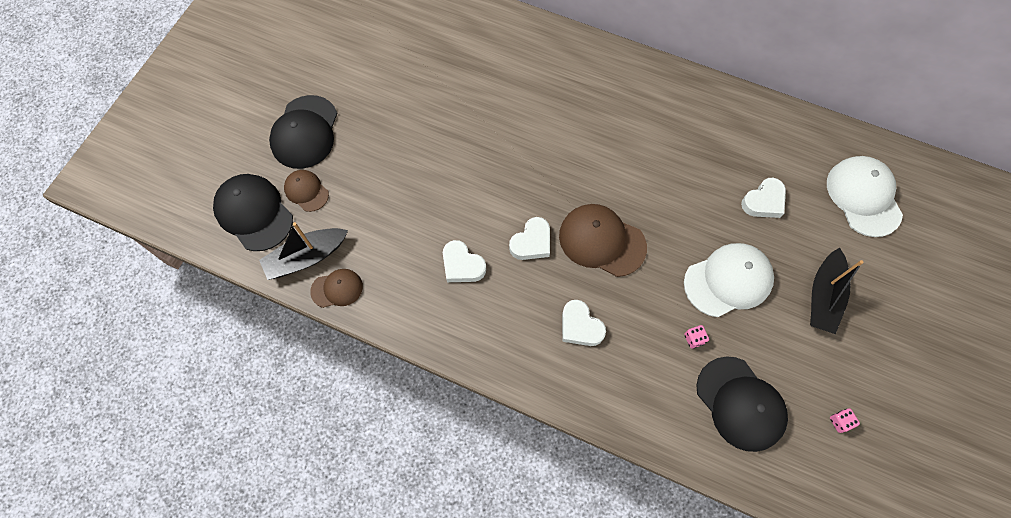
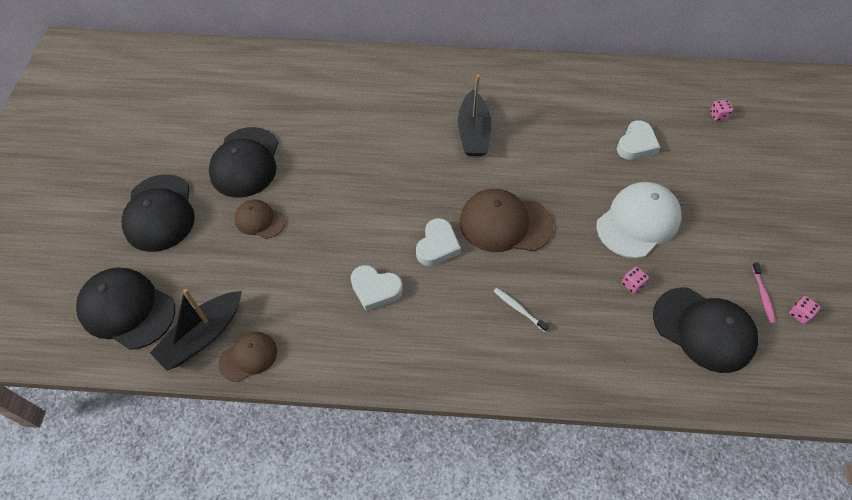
camera: 20 degrees left, 10 degrees down
brown cap [284,170,329,212] -> brown cap moved to [234,200,286,239]
white heart [562,300,606,346] -> white toothbrush [494,288,549,332]
black boat [810,248,864,334] -> black boat moved to [458,75,491,156]
white cap [827,156,903,237] -> pink dice [710,100,733,121]
none -> black cap [209,127,278,198]
none -> pink toothbrush [752,262,776,324]

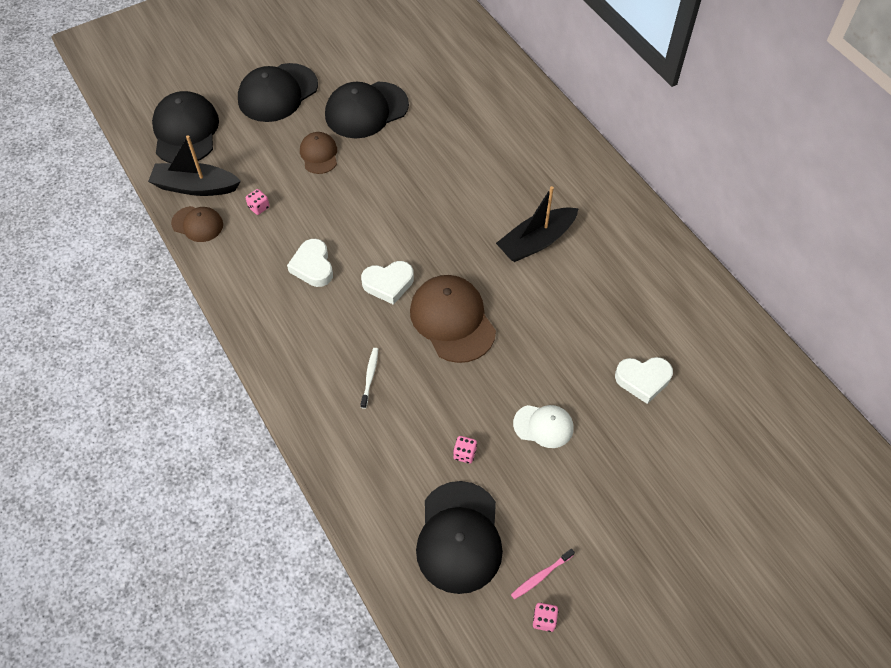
camera: 55 degrees right, 0 degrees up
white cap [596,182,682,258] -> white cap [513,405,573,448], size x0.56
pink dice [710,100,733,121] -> pink dice moved to [246,189,270,215]

